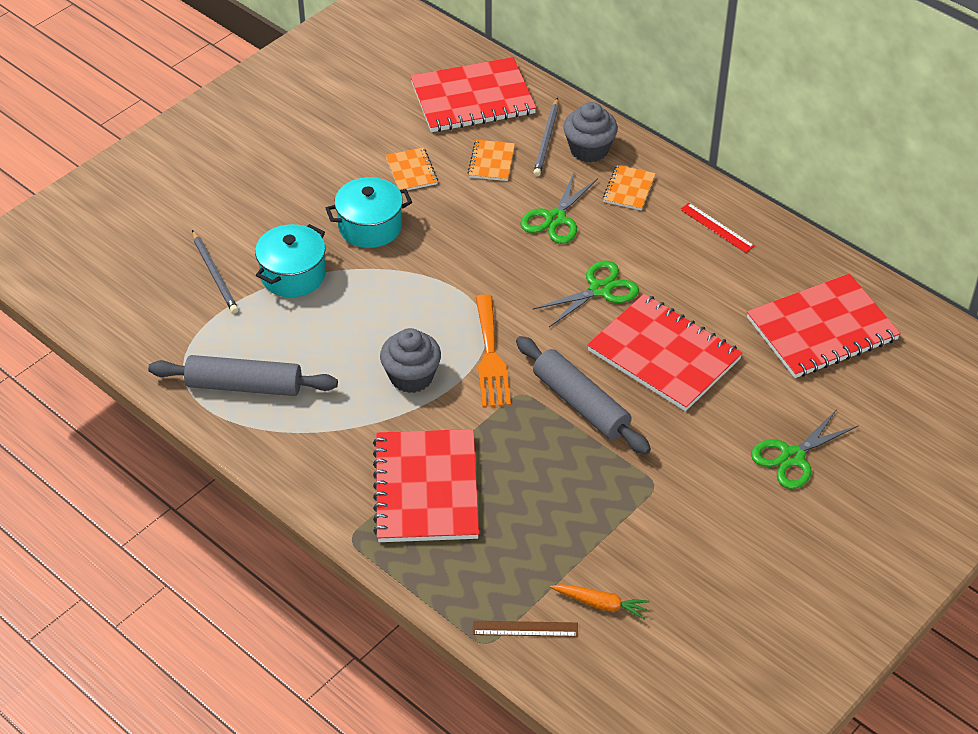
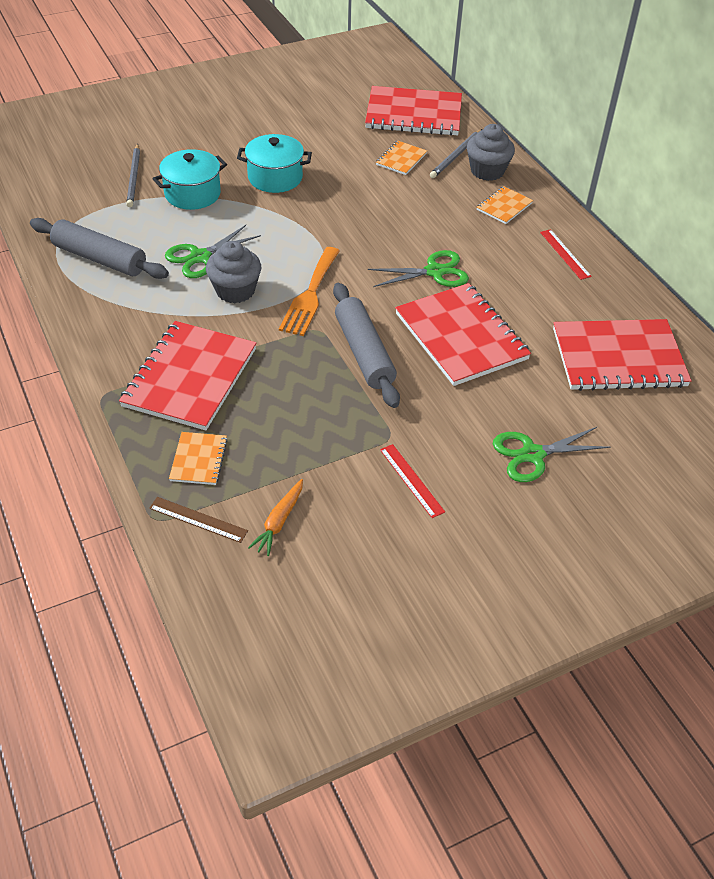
camera: 20 degrees right, 0 degrees up
orange notebook [386,147,438,190] -> orange notebook moved to [169,432,228,485]
green scissors [520,173,598,244] -> green scissors moved to [165,225,261,278]
orange carrot [550,584,650,619] -> orange carrot turned 75 degrees clockwise [248,479,303,556]
none -> red ruler [380,444,445,518]

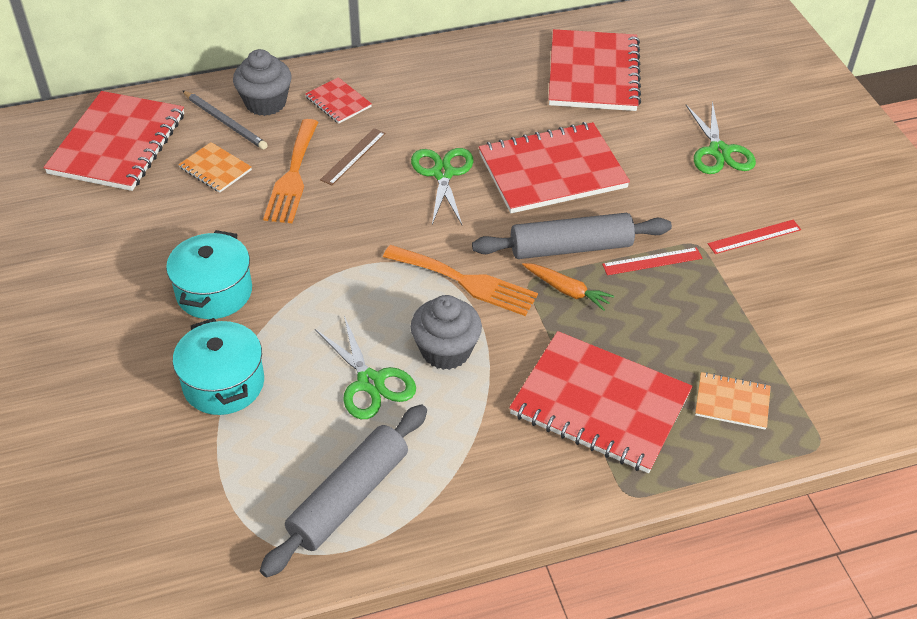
camera: 80 degrees left, 0 degrees up
grey pencil [126,144,140,207] -> none
brown ruler [149,497,248,543] -> brown ruler moved to [320,128,386,185]
orange carrot [248,479,303,556] -> orange carrot moved to [522,263,614,311]
orange notebook [477,186,533,224] -> red notebook [305,77,372,123]
red ruler [540,229,592,280] -> red ruler moved to [602,247,702,275]
none -> orange fork [263,119,318,223]

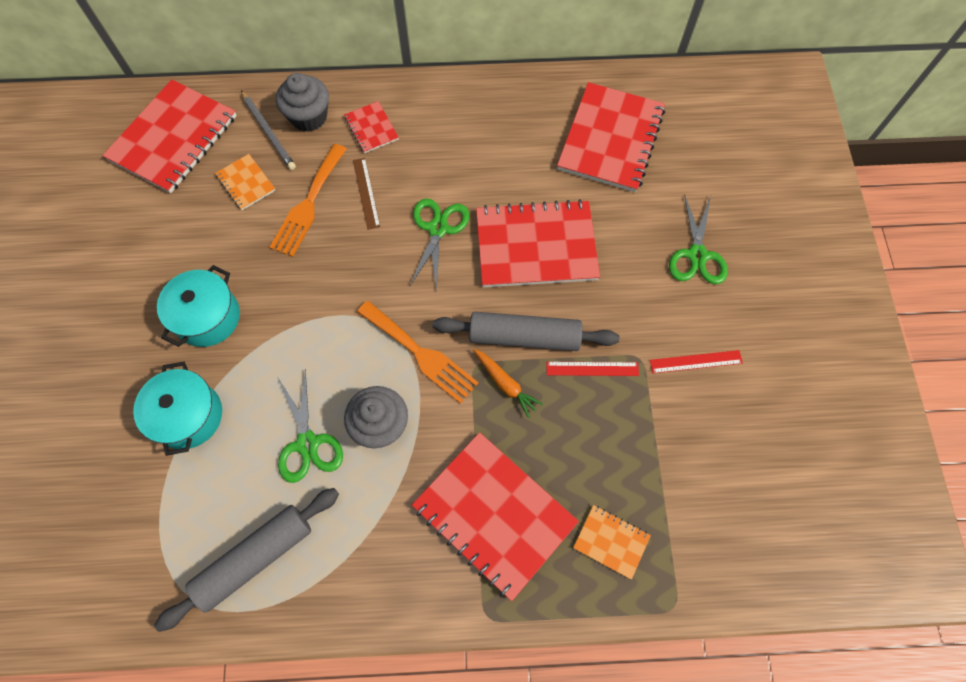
camera: 15 degrees right, 20 degrees up
brown ruler [320,128,386,185] -> brown ruler turned 60 degrees counterclockwise [353,158,380,230]

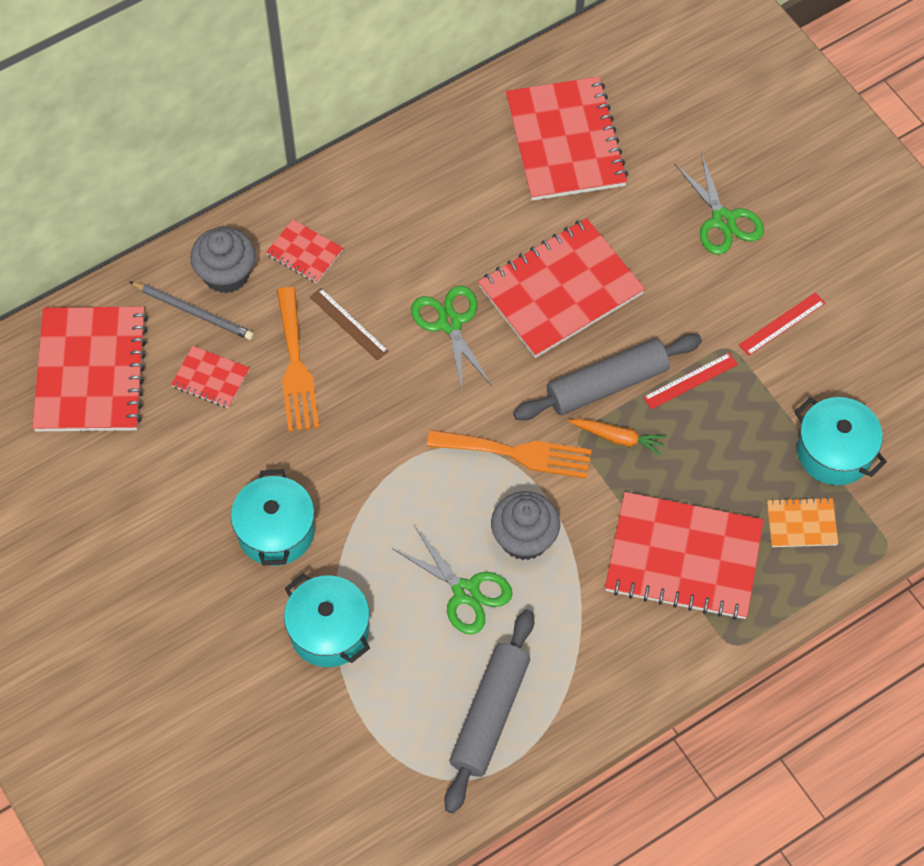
camera: 30 degrees left, 5 degrees down
orange notebook [215,154,276,210] -> red notebook [171,346,250,408]
none -> turquoise pot [795,397,887,485]

